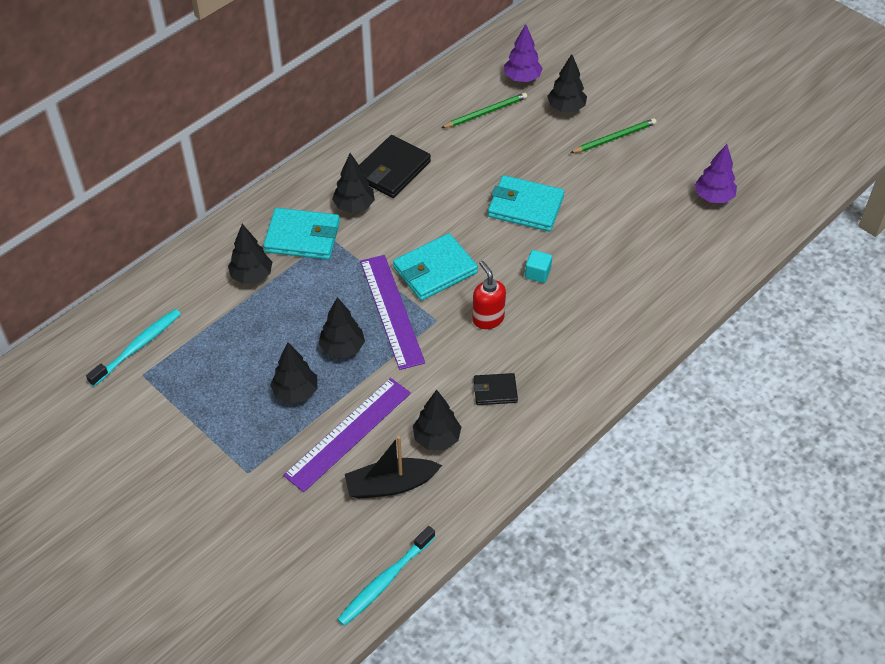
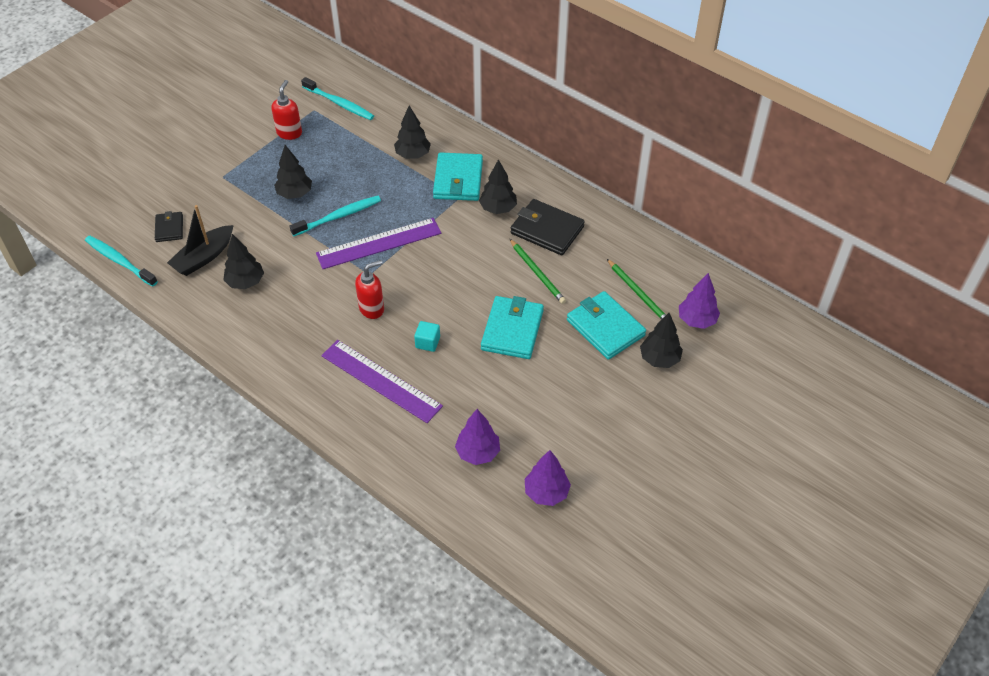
camera: 85 degrees right, 0 degrees up
purple ruler [283,378,411,492] -> purple ruler moved to [321,340,443,423]
black tree [319,297,365,358] -> turquoise toothbrush [290,196,381,236]
black boat [345,436,442,499] -> black boat turned 120 degrees counterclockwise [167,205,234,276]
turquoise wallet [393,233,478,301] -> turquoise wallet moved to [567,291,646,360]
black wallet [473,373,518,405] -> black wallet moved to [155,211,183,242]
green pencil [570,118,657,153] -> green pencil moved to [510,239,566,304]
none -> red soap dispenser [271,80,302,140]
none -> purple tree [455,409,500,465]

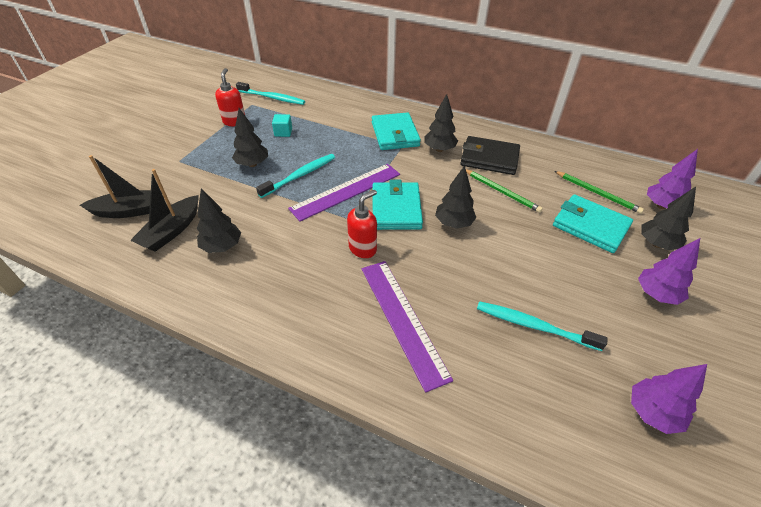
camera: 15 degrees left, 5 degrees down
turquoise toothbrush [85,236,158,287] -> turquoise toothbrush moved to [477,301,608,351]
black wallet [155,211,183,242] -> black boat [80,155,162,218]
purple ruler [321,340,443,423] -> purple ruler turned 45 degrees clockwise [362,261,453,393]
black tree [394,106,431,159] -> black tree moved to [435,165,476,229]
turquoise cube [414,321,440,352] -> turquoise cube moved to [272,114,292,137]
purple tree [455,409,500,465] -> purple tree moved to [638,238,700,305]
turquoise wallet [481,296,544,359] -> turquoise wallet moved to [372,180,423,230]

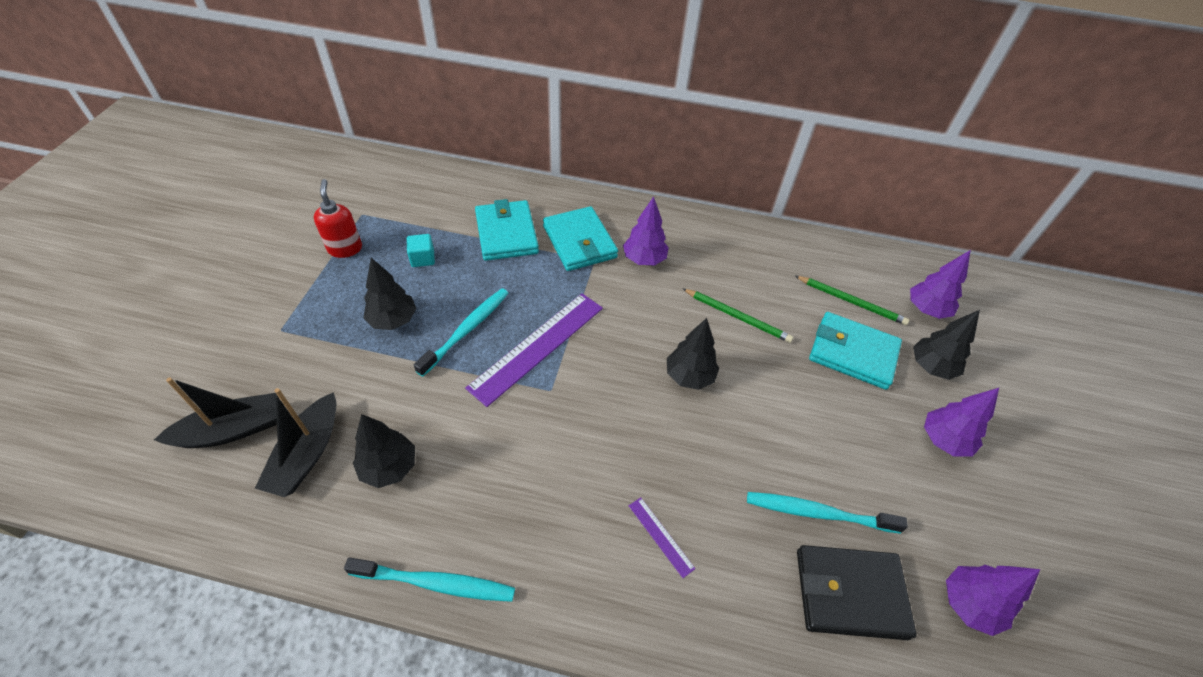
camera: 15 degrees left, 5 degrees up
turquoise toothbrush [236,82,305,105] -> turquoise toothbrush moved to [344,558,515,602]
red soap dispenser [347,190,377,258] -> none
purple ruler [362,261,453,393] -> purple ruler [629,497,696,578], size x0.44
turquoise wallet [372,180,423,230] -> turquoise wallet moved to [475,199,539,261]
black tree [424,94,458,152] -> purple tree [623,196,669,266]
black wallet [460,136,520,175] -> black wallet moved to [797,545,917,640]

